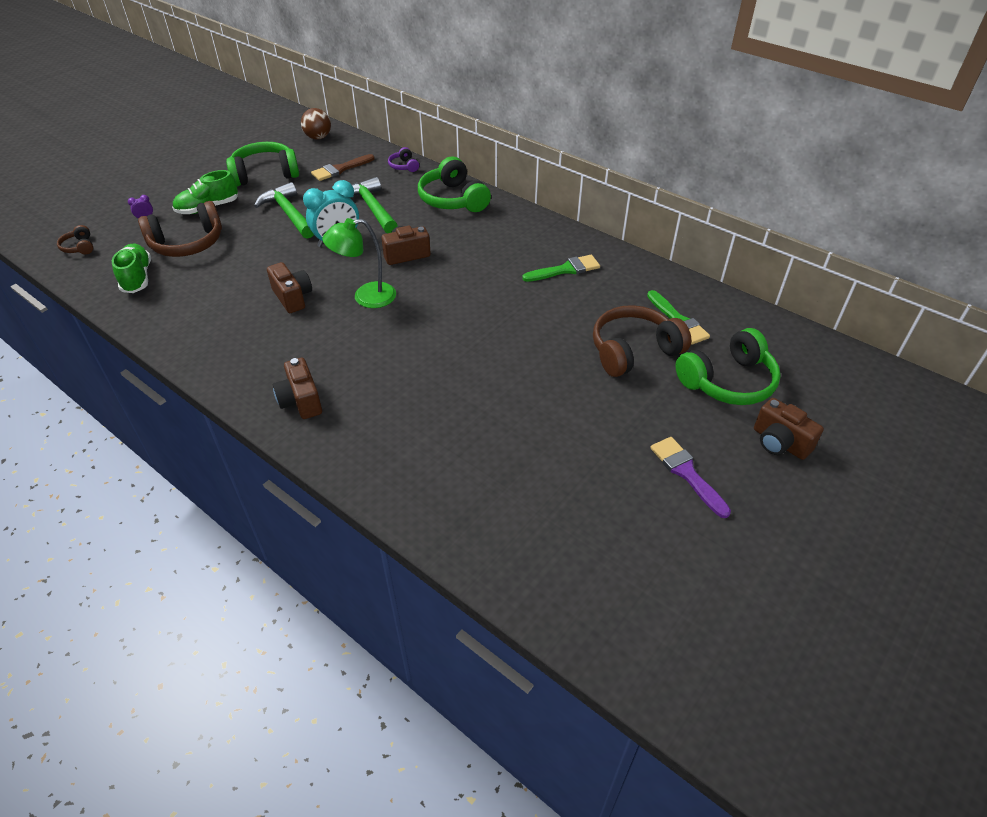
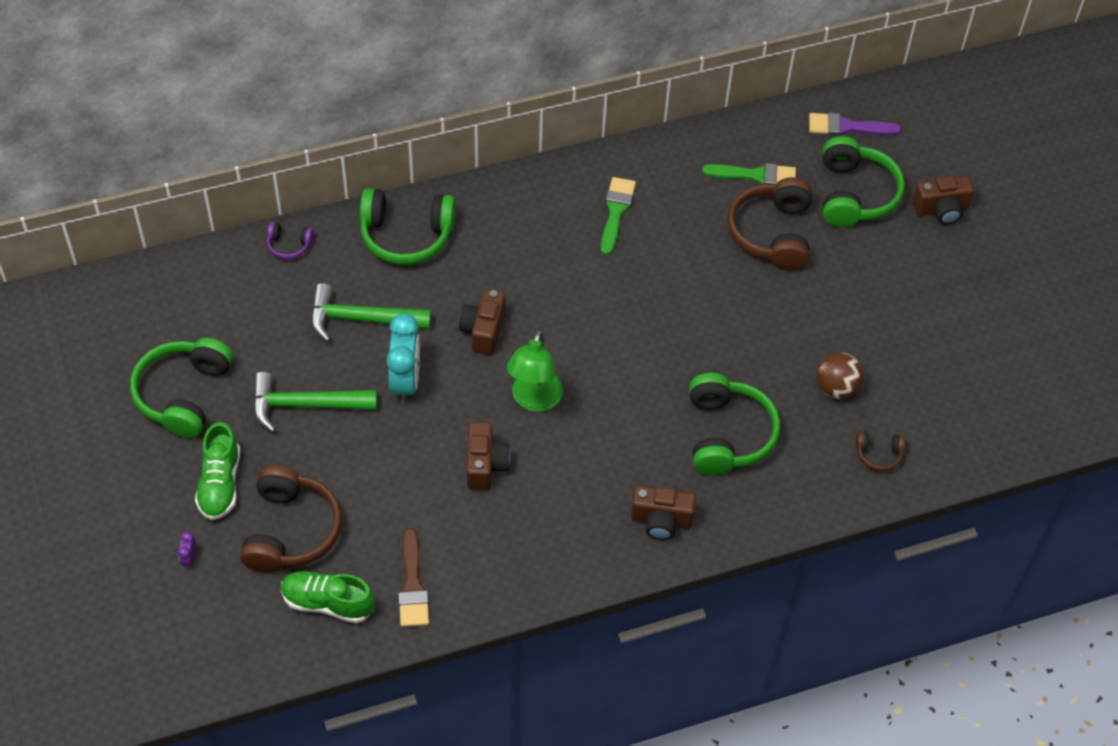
camera: 60 degrees left, 10 degrees up
brown headphones [57,225,93,254] -> brown headphones moved to [856,431,905,471]
brown camera [267,262,312,313] -> brown camera turned 90 degrees clockwise [467,422,510,490]
brown ball [301,108,331,140] -> brown ball moved to [816,352,863,399]
brown brush [311,154,375,181] -> brown brush moved to [398,528,429,627]
purple brush [650,437,731,518] -> purple brush moved to [809,113,901,136]
none -> green headphones [689,373,780,475]

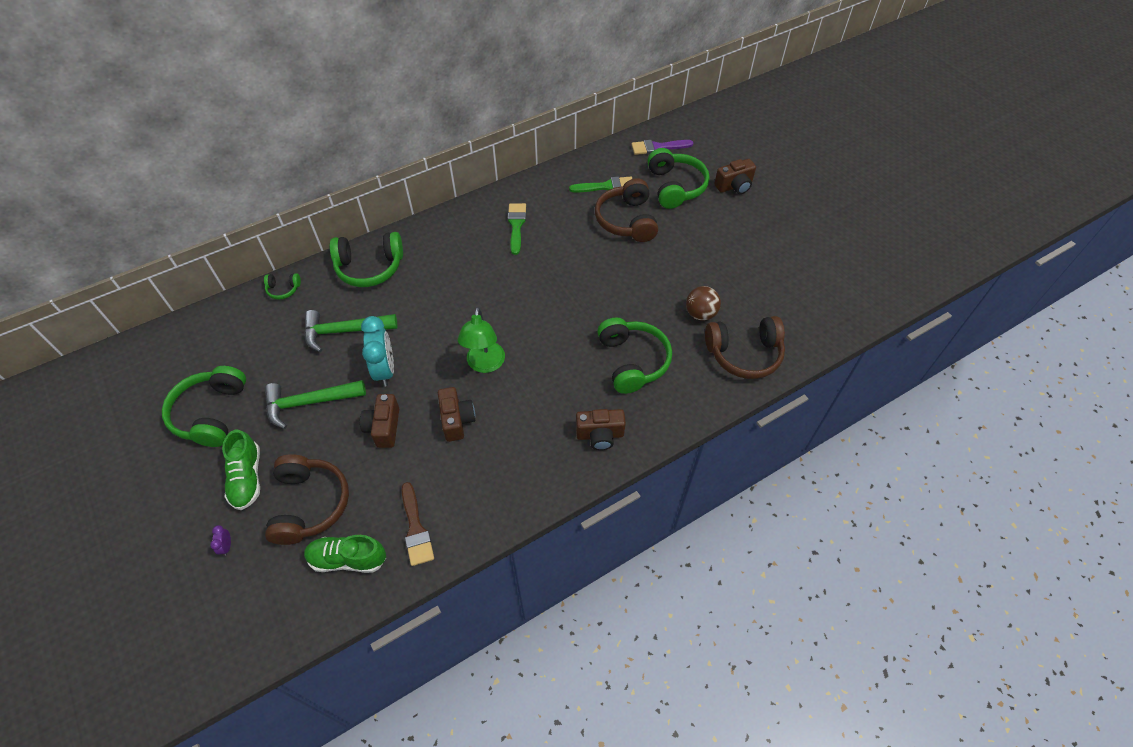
camera: 10 degrees left, 0 degrees up
purple headphones [267,222,314,259] -> green headphones [264,273,301,300]
brown camera [459,289,505,355] -> brown camera moved to [360,394,399,448]
brown headphones [856,431,905,471] -> brown headphones [705,316,785,379], size x2.11

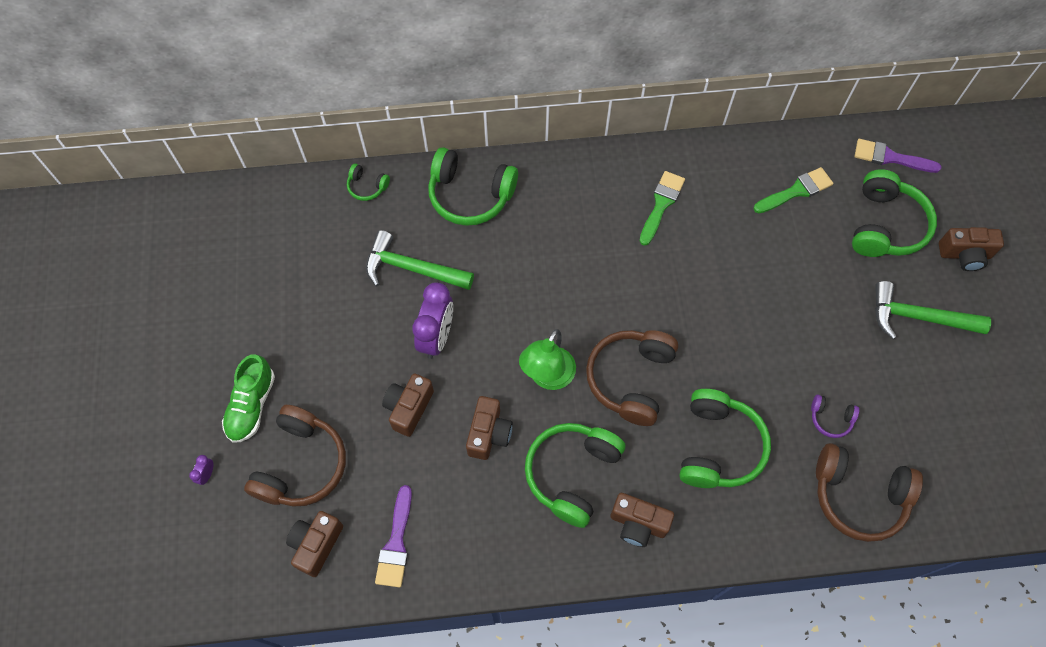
camera: 25 degrees right, 10 degrees up
green headphones [162,366,246,447] -> green headphones moved to [525,423,625,528]
green hammer [265,380,366,429] -> green hammer moved to [875,281,991,339]
green shoe [304,535,386,573] -> brown camera [286,511,343,577]
turquoise clock [361,316,394,387] -> purple clock [412,282,453,359]
brown brush [401,482,434,566] -> purple brush [375,485,412,587]
green brush [569,177,632,193] -> green brush turned 45 degrees counterclockwise [754,167,833,213]
brown headphones [595,178,658,242] -> brown headphones moved to [586,330,678,426]
brown ball [686,286,721,321] -> purple headphones [811,395,859,438]

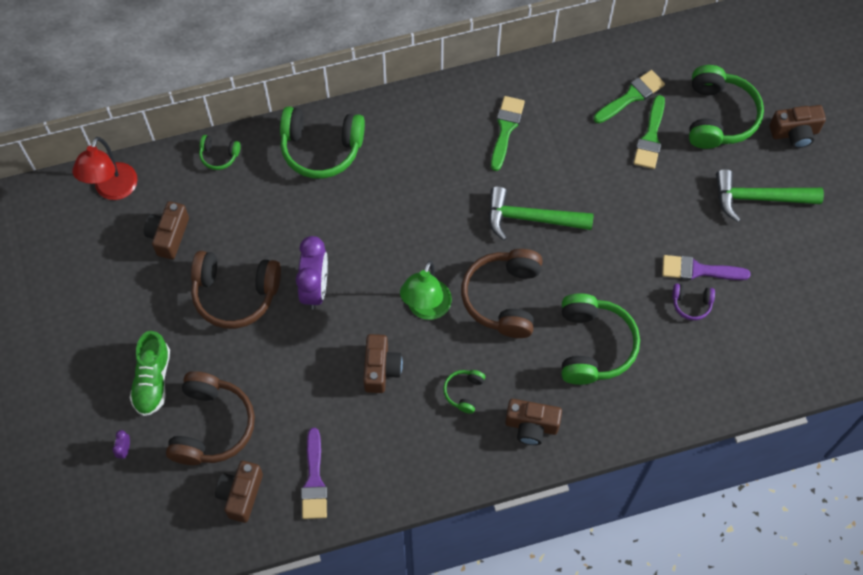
camera: 10 degrees left, 0 degrees up
green hammer [366,230,474,290] -> green hammer moved to [488,186,594,241]
brown camera [382,373,434,437] -> brown camera moved to [144,201,189,259]
green headphones [525,423,625,528] -> green headphones [443,370,485,414], size x0.47
brown headphones [816,443,923,542] -> brown headphones moved to [191,251,281,329]
purple brush [854,139,941,173] -> purple brush moved to [662,255,751,280]
none -> red lamp [72,137,138,200]
none -> green brush [634,95,665,169]

